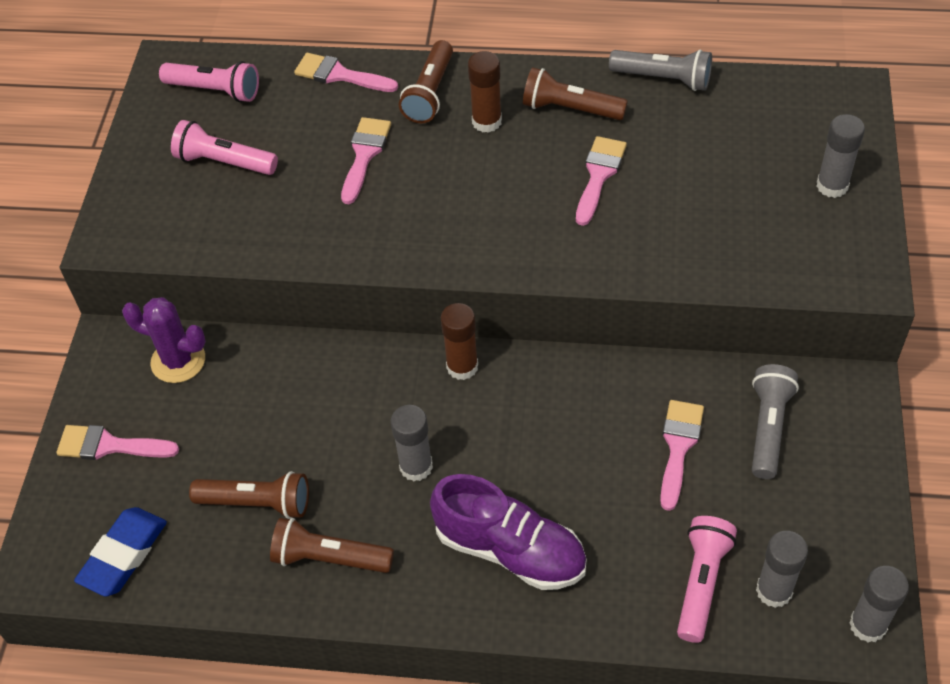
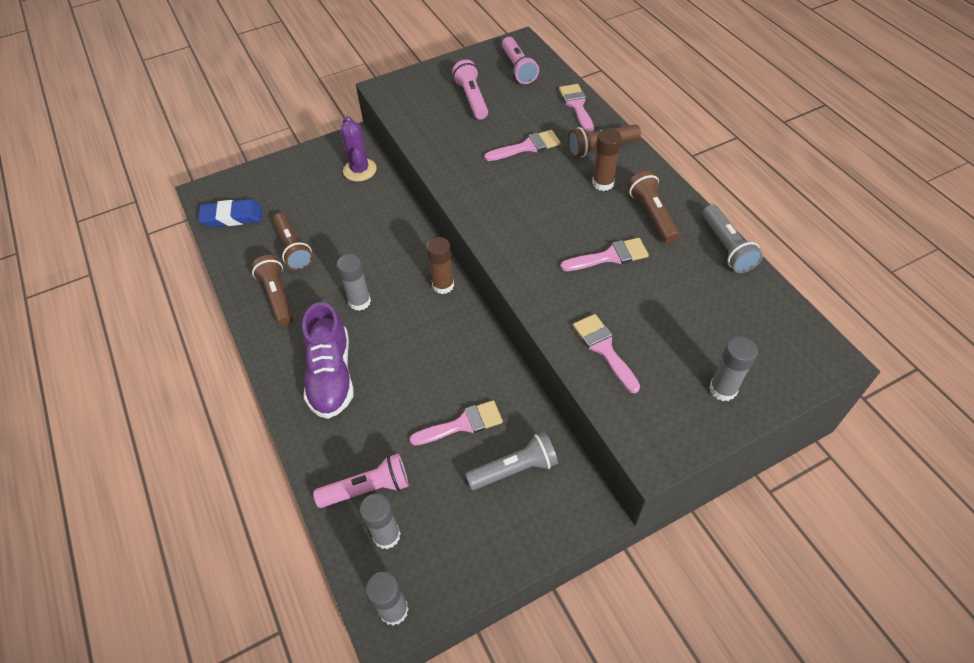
camera: 55 degrees right, 0 degrees up
pink brush [56,425,179,460] -> pink brush moved to [573,314,640,393]

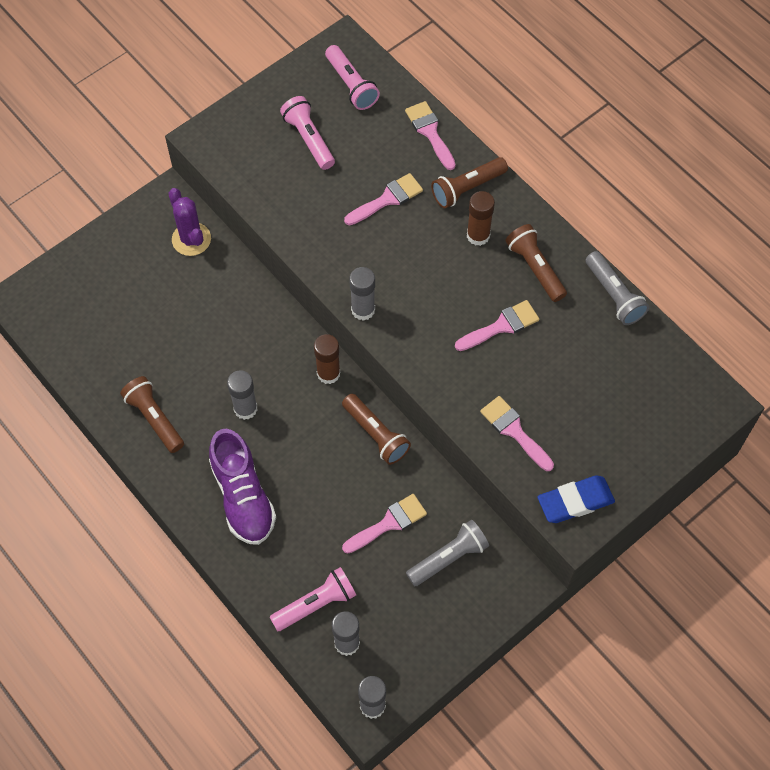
camera: 15 degrees left, 10 degrees up
blue eraser [198,199,262,227] -> blue eraser moved to [538,475,615,523]
brown flashlight [273,213,313,271] -> brown flashlight moved to [342,394,411,465]
grey glue stick [709,336,758,401] -> grey glue stick moved to [349,267,375,321]

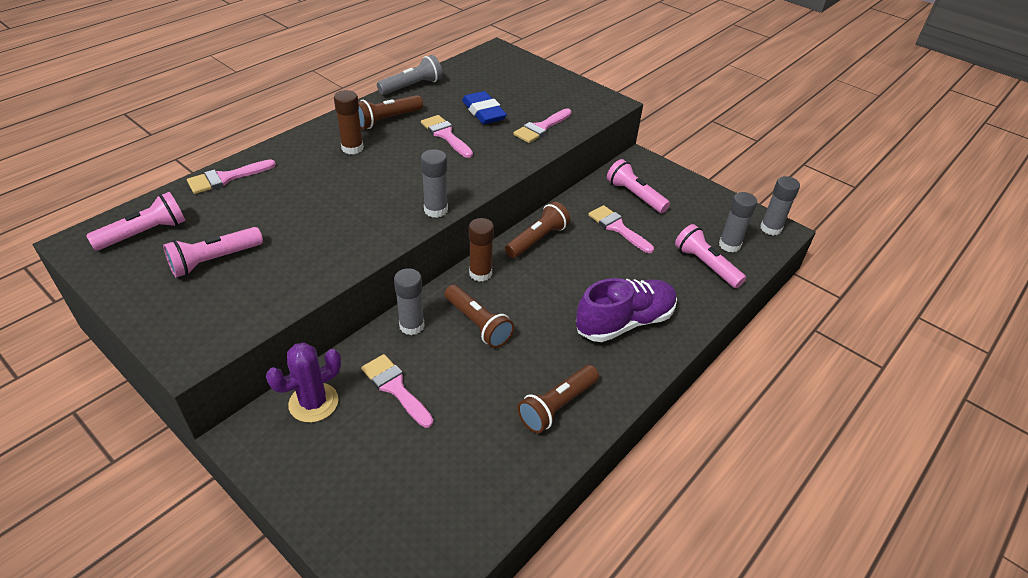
camera: 100 degrees left, 20 degrees down
grey glue stick [227,370,258,420] -> grey glue stick moved to [394,268,425,335]
pink brush [344,173,423,225] -> pink brush moved to [361,354,433,428]
grey flashlight [406,520,489,586] -> pink flashlight [607,159,670,213]
brown flashlight [431,157,508,208] -> brown flashlight moved to [445,285,514,348]
blue eraser [538,475,615,523] -> blue eraser moved to [462,91,507,124]

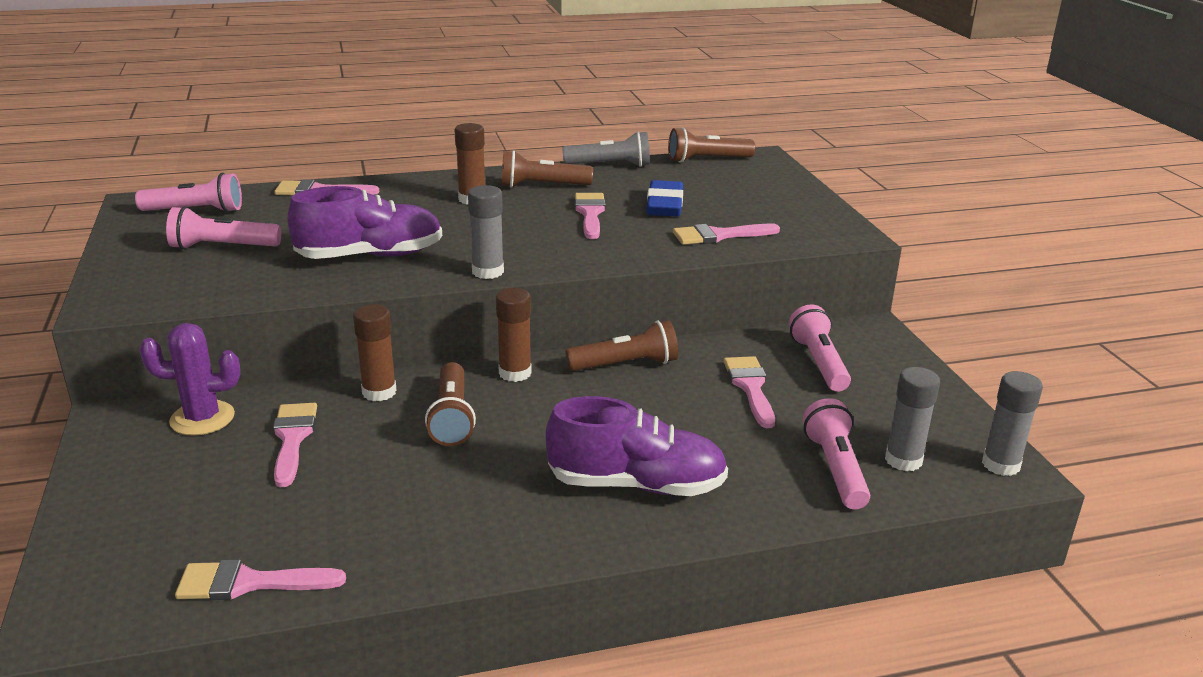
camera: 35 degrees right, 15 degrees down
grey glue stick [394,268,425,335] -> brown glue stick [353,304,397,401]
brown flashlight [517,365,599,433] -> brown flashlight moved to [668,127,755,163]
none -> pink brush [175,559,346,600]
none -> purple shoe [287,186,442,259]

